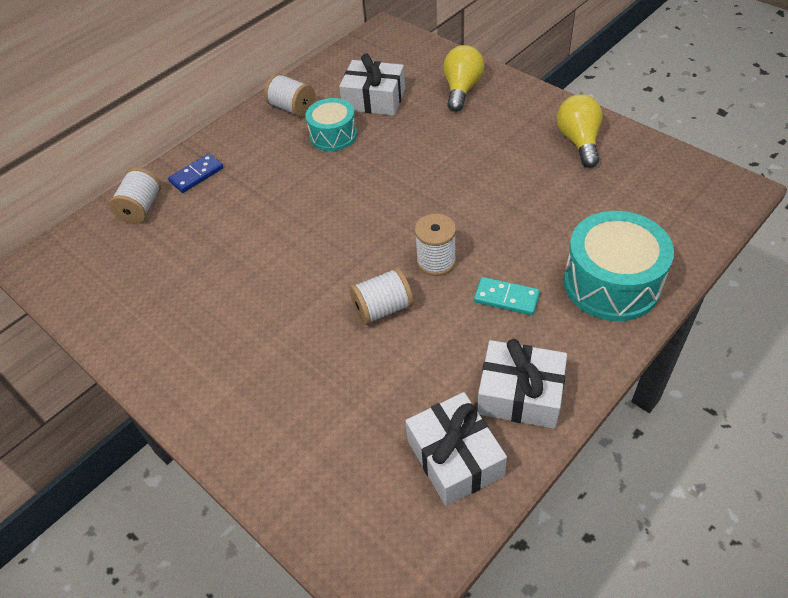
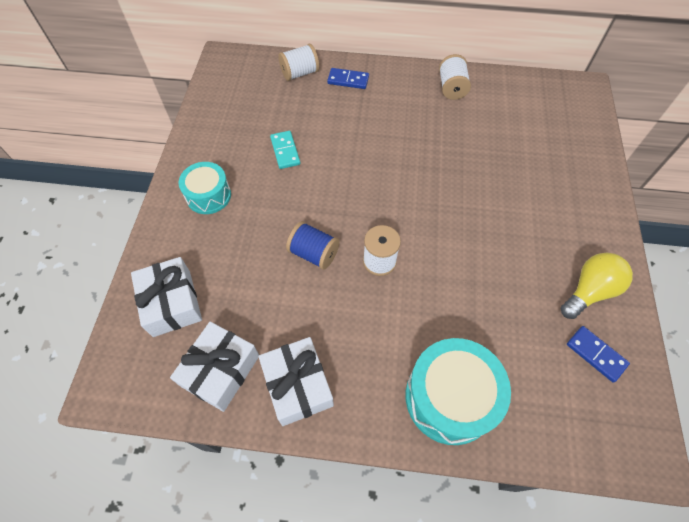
camera: 50 degrees right, 10 degrees up
turquoise drum [305,98,357,151] -> turquoise drum moved to [179,162,231,214]
white gift [339,53,405,116] -> white gift moved to [131,257,202,337]
white spool [350,268,413,325] -> blue spool [286,221,340,270]
yellow light bulb [443,45,485,112] -> none
turquoise domino [474,277,540,315] -> turquoise domino moved to [270,131,300,169]
none -> blue domino [567,326,630,382]

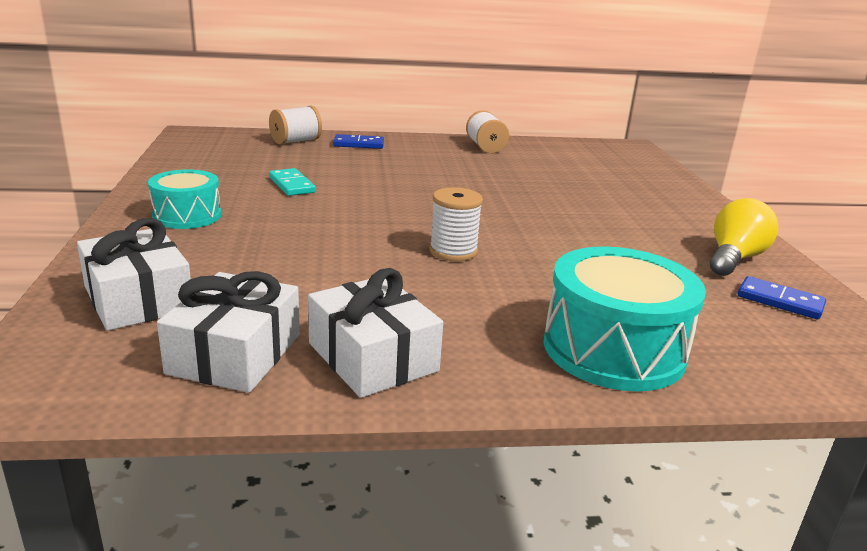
camera: 15 degrees left, 35 degrees down
blue spool [286,221,340,270] -> none

